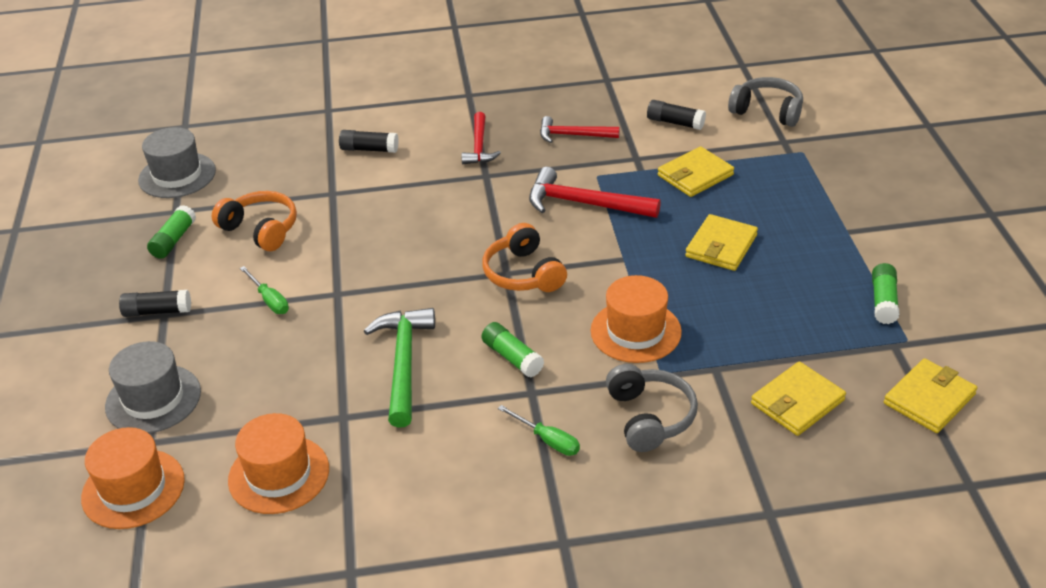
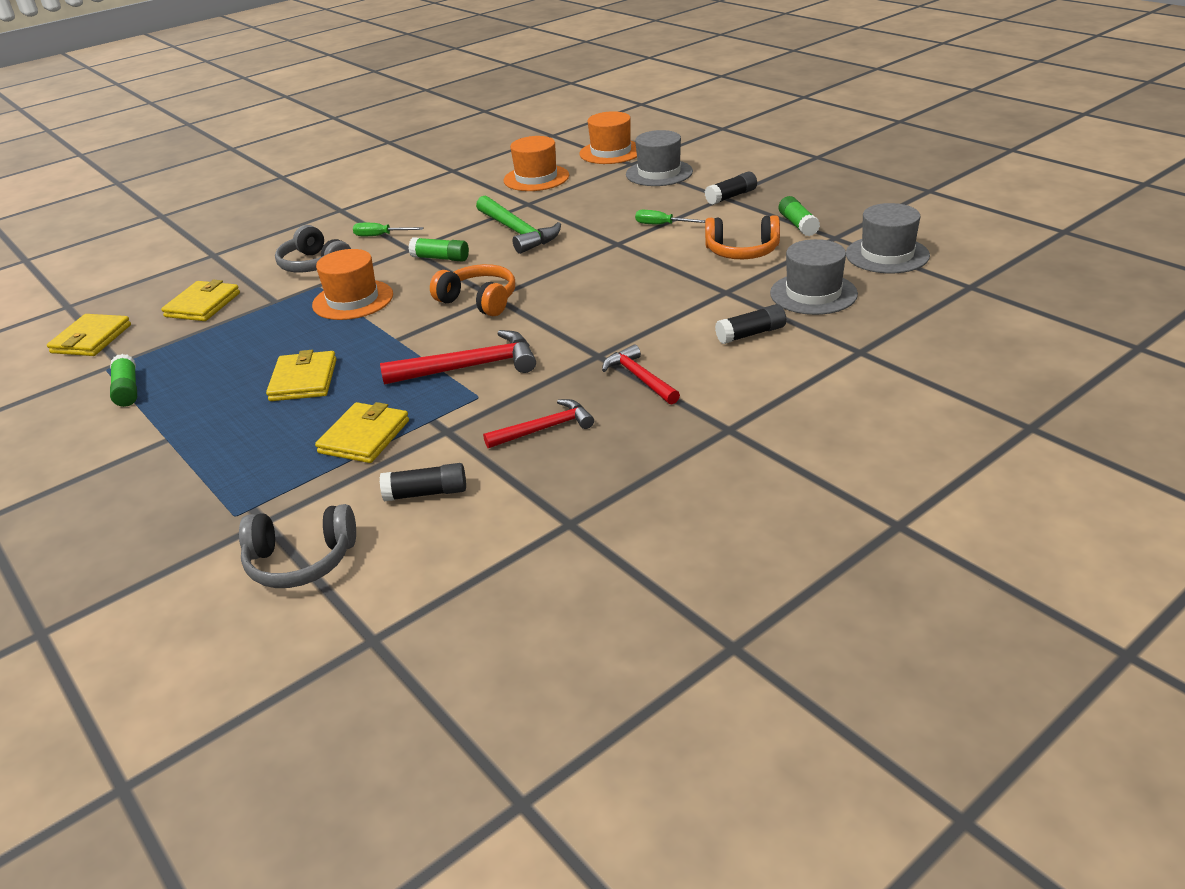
camera: 150 degrees right, 5 degrees down
none -> grey hat [770,239,858,315]

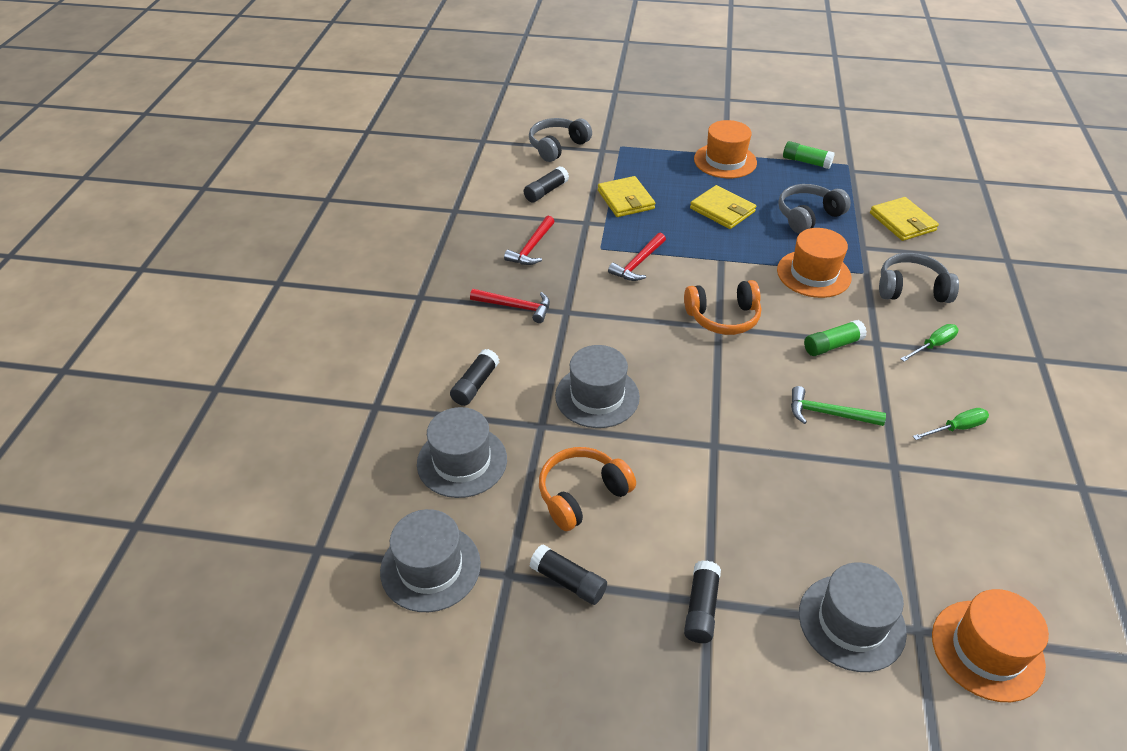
camera: 135 degrees right, 10 degrees up
yellow wallet [47,314,131,356] -> none
red hammer [380,330,536,385] -> red hammer [608,233,666,281], size x0.65
green hammer [476,196,561,254] -> green hammer [791,386,886,426], size x0.65
orange hat [504,136,569,191] -> orange hat moved to [694,120,757,178]
green screwdriver [635,210,706,224] -> green screwdriver moved to [913,408,989,440]
green glue stick [779,196,820,236] -> black glue stick [530,544,607,605]
none -> grey hat [555,345,640,428]
none -> grey headphones [778,184,851,234]

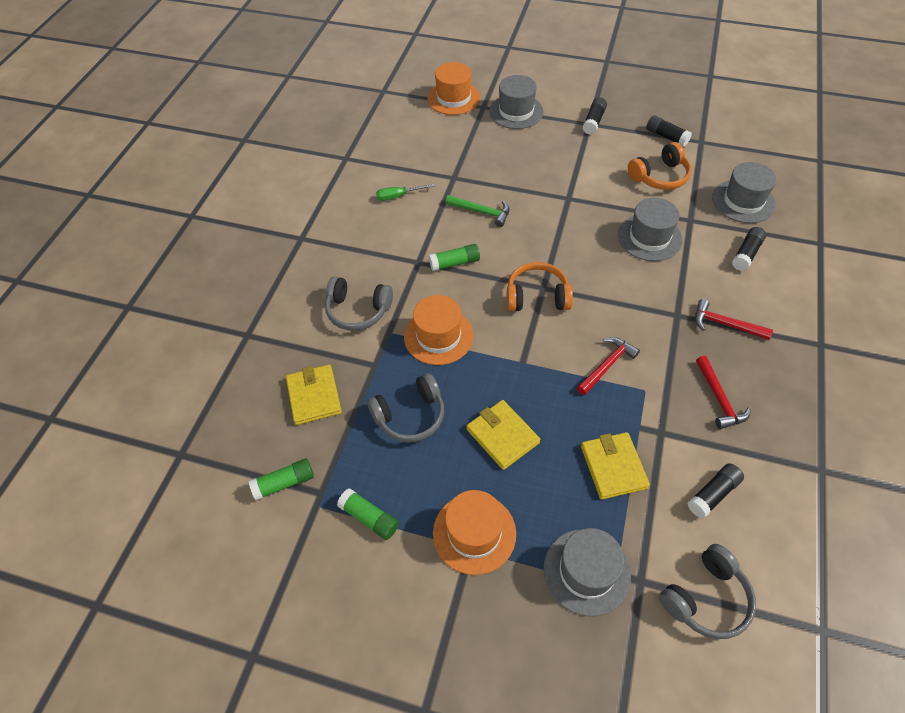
camera: 170 degrees left, 10 degrees up
grey hat [380,509,481,612] -> grey hat moved to [543,528,631,617]
red hammer [504,216,555,265] -> red hammer turned 135 degrees clockwise [696,356,751,429]
green screwdriver [901,324,958,362] -> none
none -> green glue stick [249,458,314,500]

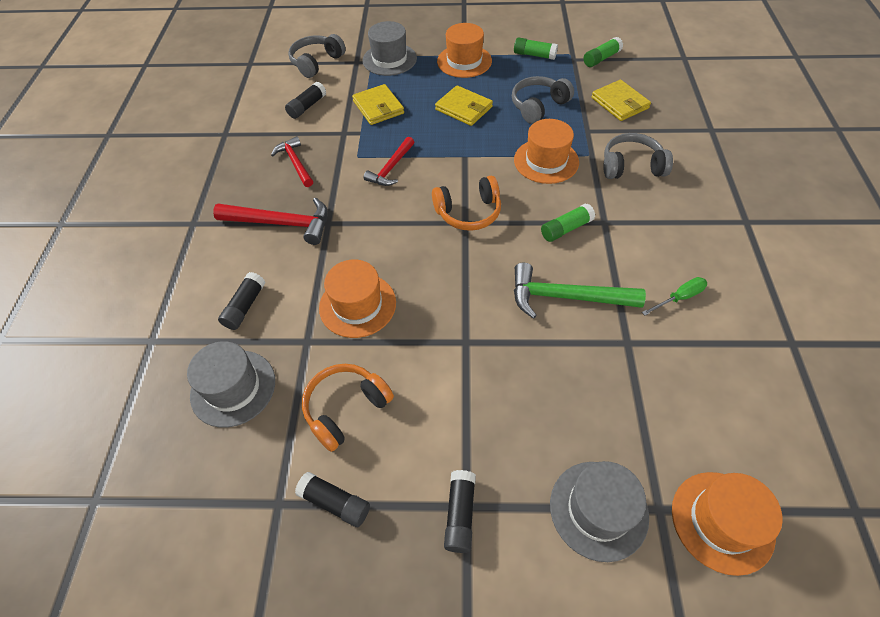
camera: 165 degrees right, 0 degrees up
green hammer [446,195,509,227] -> green hammer [514,263,646,319], size x1.54
grey hat [618,198,683,261] -> orange hat [319,259,396,338]
red hammer [695,299,773,340] -> red hammer [213,198,328,245], size x1.54

